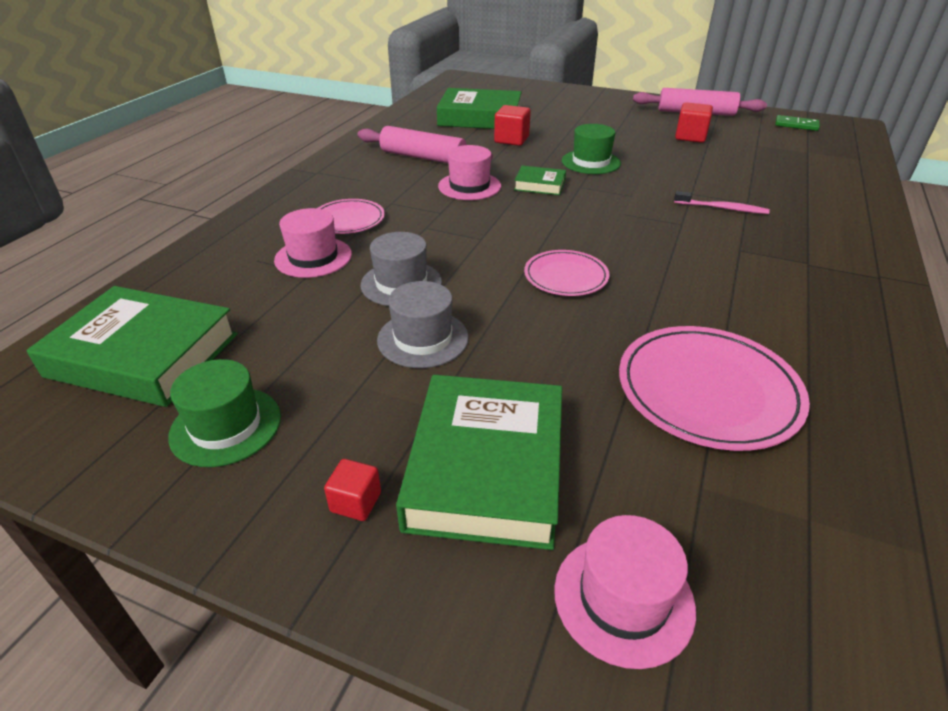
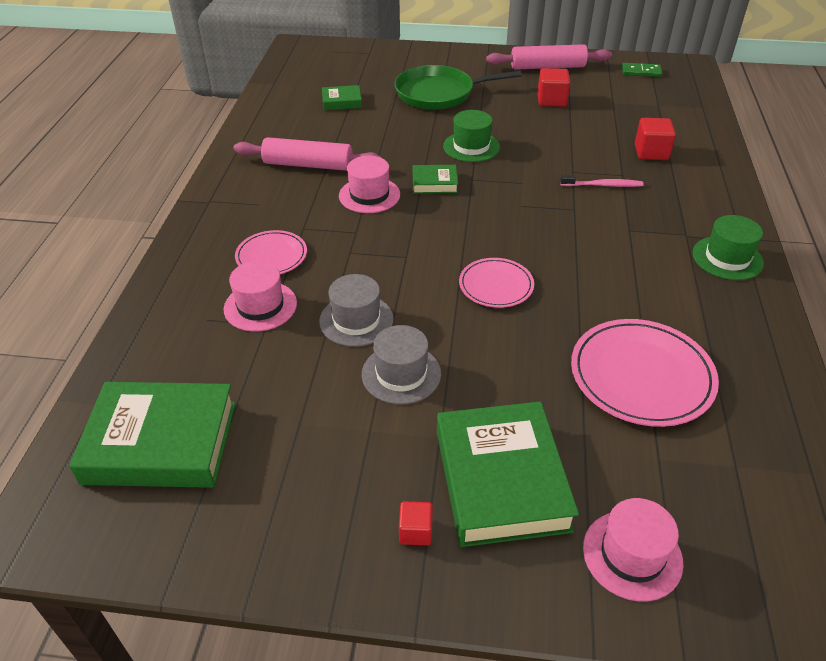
camera: 15 degrees left, 5 degrees up
green hat [168,359,281,467] -> green hat moved to [692,215,764,280]
green book [437,88,522,129] -> green book [322,85,362,110], size x0.48
red cube [494,105,531,146] -> red cube moved to [635,118,676,160]
none -> green pan [394,65,522,110]

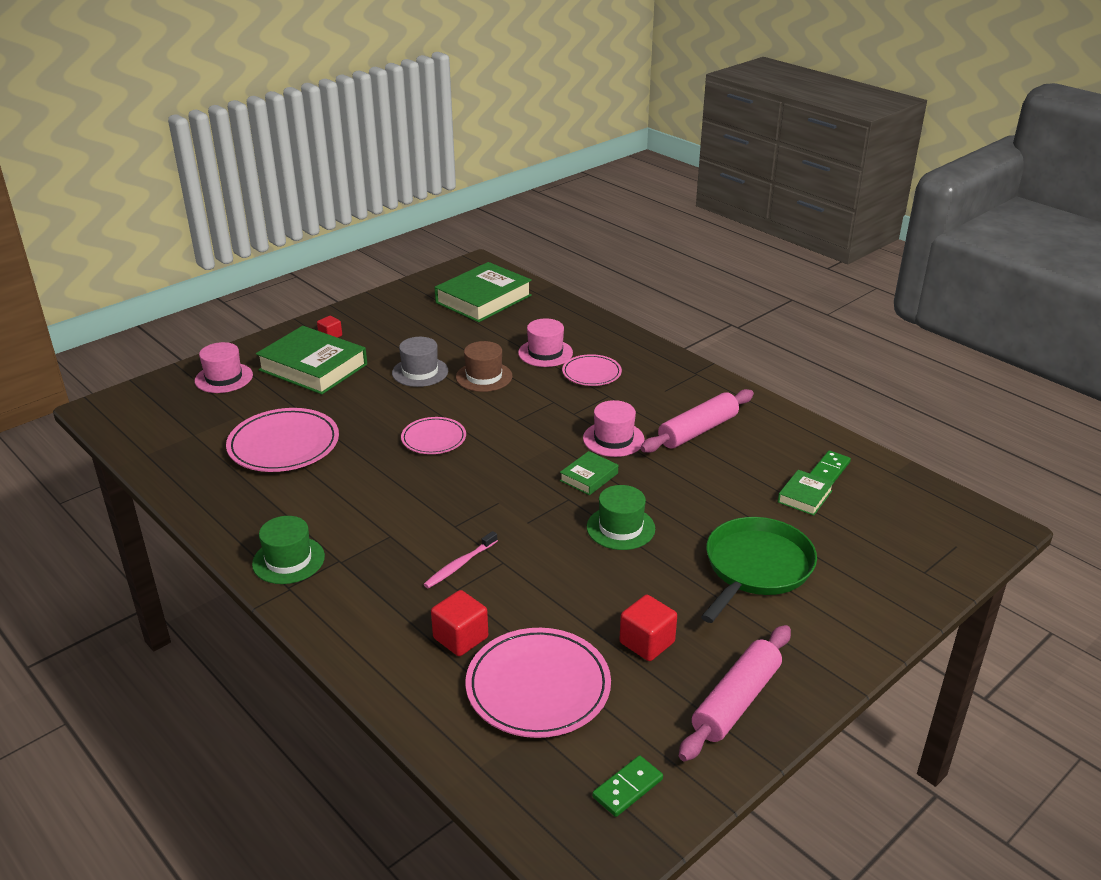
camera: 130 degrees right, 10 degrees down
grey hat [319,274,394,347] -> brown hat [456,341,512,392]
none -> pink plate [466,628,611,738]
none -> green domino [810,451,851,482]

